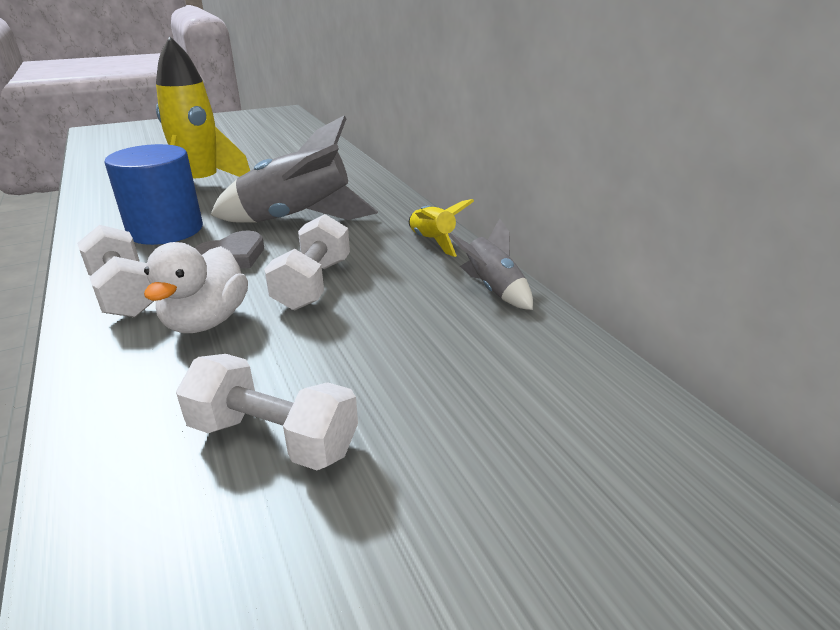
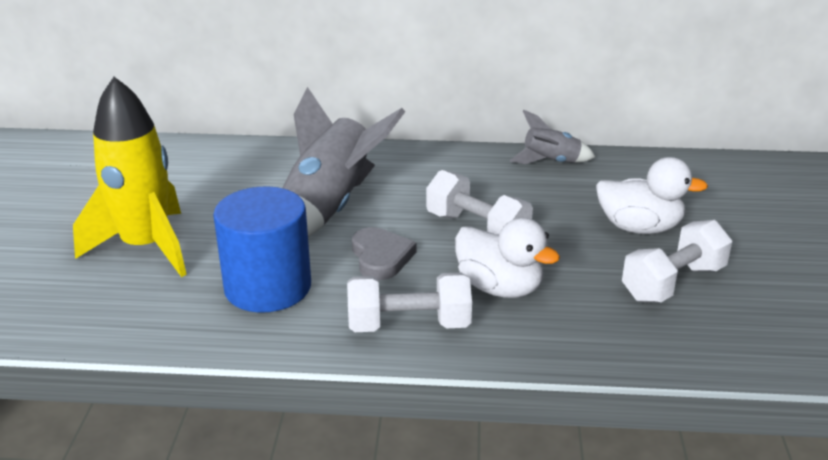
camera: 60 degrees left, 0 degrees up
yellow rocket [409,199,474,257] -> none
none -> white duck [596,157,708,234]

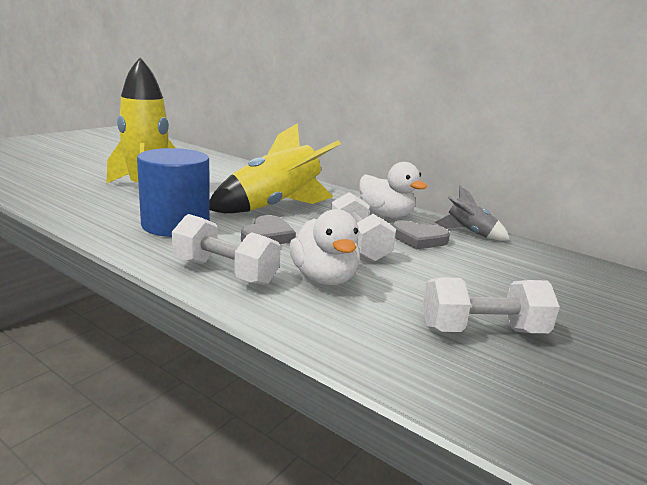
camera: 30 degrees right, 10 degrees down
grey rocket [282,87,405,237] -> yellow rocket [210,124,341,213]
white duck [596,157,708,234] -> white duck moved to [359,162,428,218]
none -> grey heart [391,220,450,250]

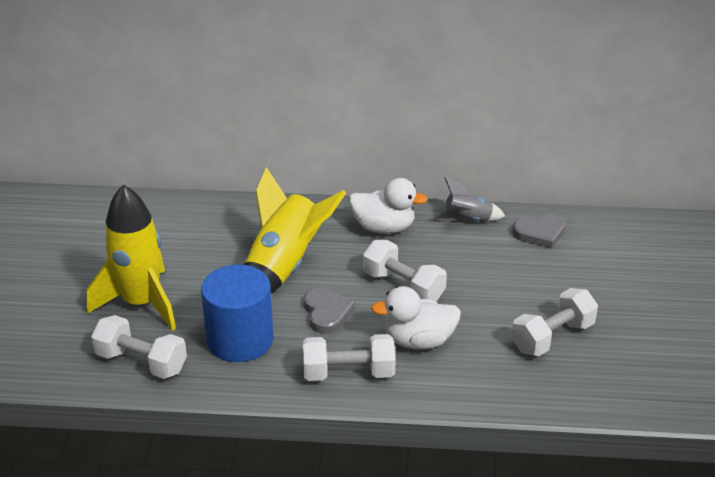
camera: 30 degrees left, 15 degrees up
white duck [290,209,360,285] -> white duck turned 135 degrees clockwise [371,286,461,349]
grey heart [391,220,450,250] -> grey heart moved to [513,213,566,249]
none -> white dumbbell [91,315,187,379]

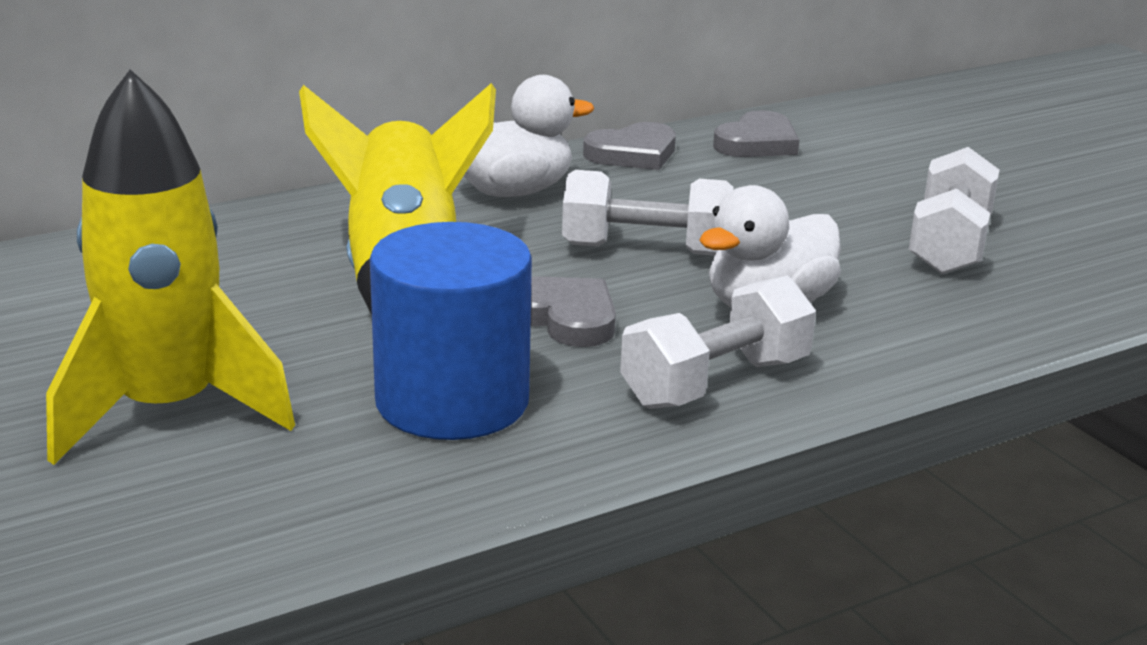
camera: 35 degrees left, 10 degrees down
white dumbbell [91,315,187,379] -> none
grey rocket [433,177,505,222] -> grey heart [583,122,676,170]

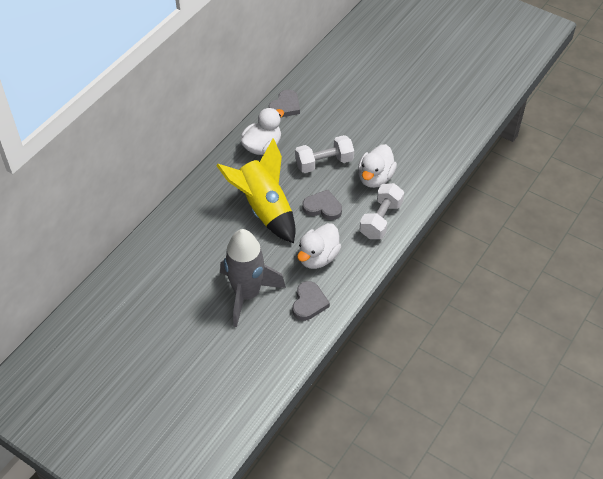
camera: 25 degrees left, 25 degrees up
yellow rocket [46,69,295,465] -> grey rocket [220,229,286,327]
blue cylinder [370,222,532,440] -> white duck [297,223,341,269]
grey heart [713,110,799,157] -> grey heart moved to [293,281,330,321]
white dumbbell [909,147,1000,274] -> none

